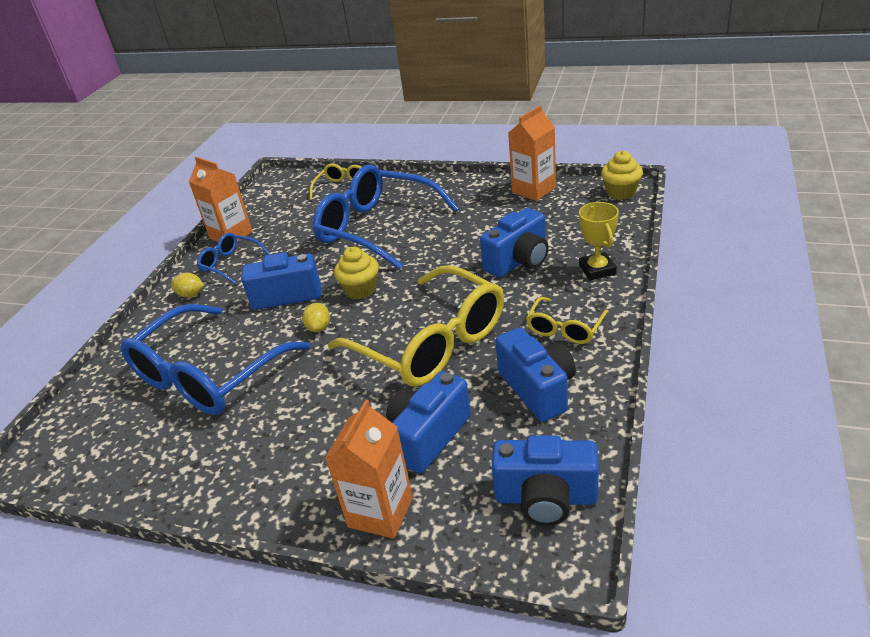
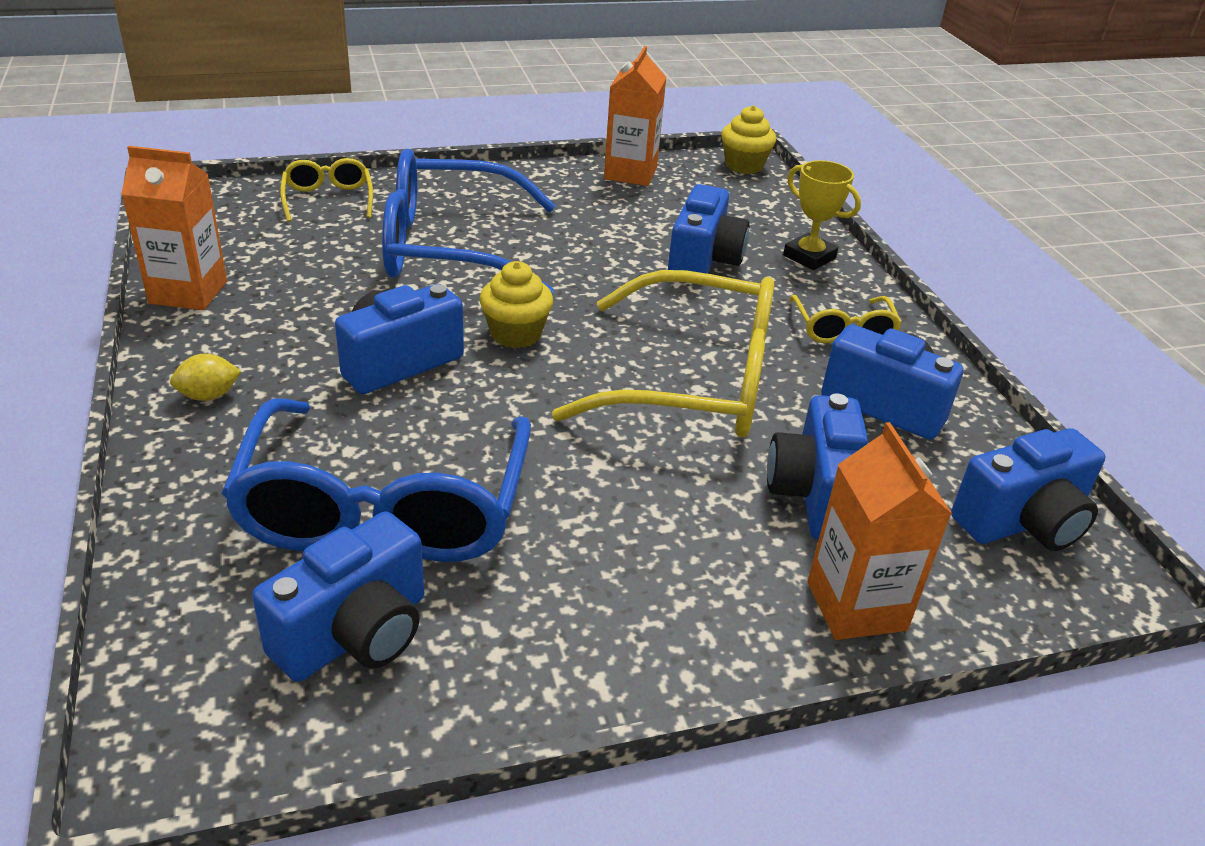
camera: 40 degrees left, 0 degrees up
blue glasses [197,233,271,284] -> none
yellow lemon [302,303,330,332] -> none
none -> blue camera [252,511,424,682]

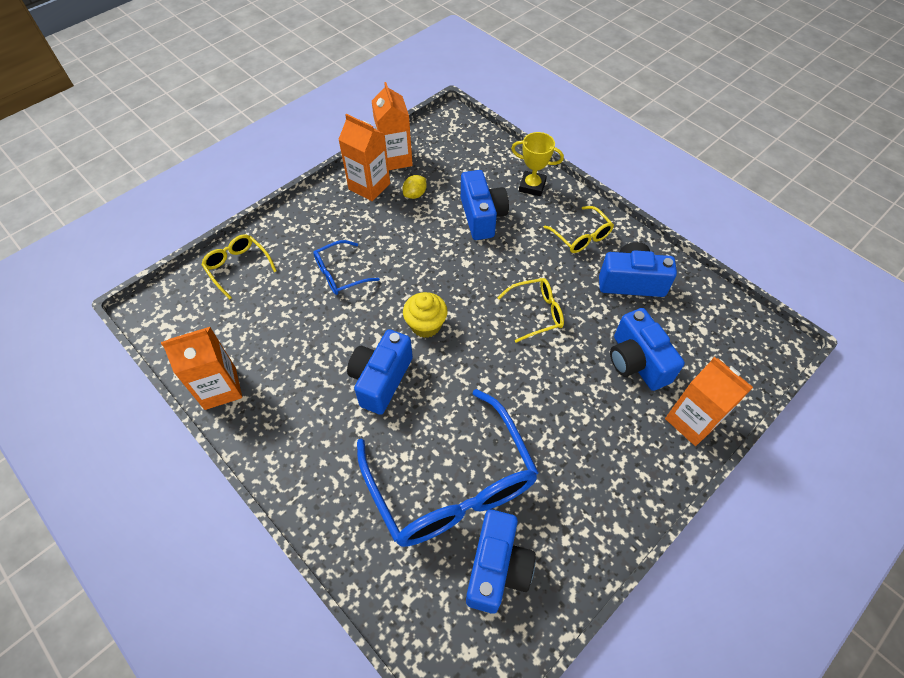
camera: 25 degrees left, 20 degrees up
yellow lemon [170,354,242,401] -> yellow lemon moved to [403,175,427,199]
blue glasses [382,149,556,294] -> blue glasses [313,240,380,295], size x0.47
yellow glasses [552,270,774,437] -> yellow glasses [497,278,564,343], size x0.47
yellow cupcake [721,105,776,174] -> none
blue camera [951,428,1106,551] -> none
none -> orange carton [338,114,390,201]

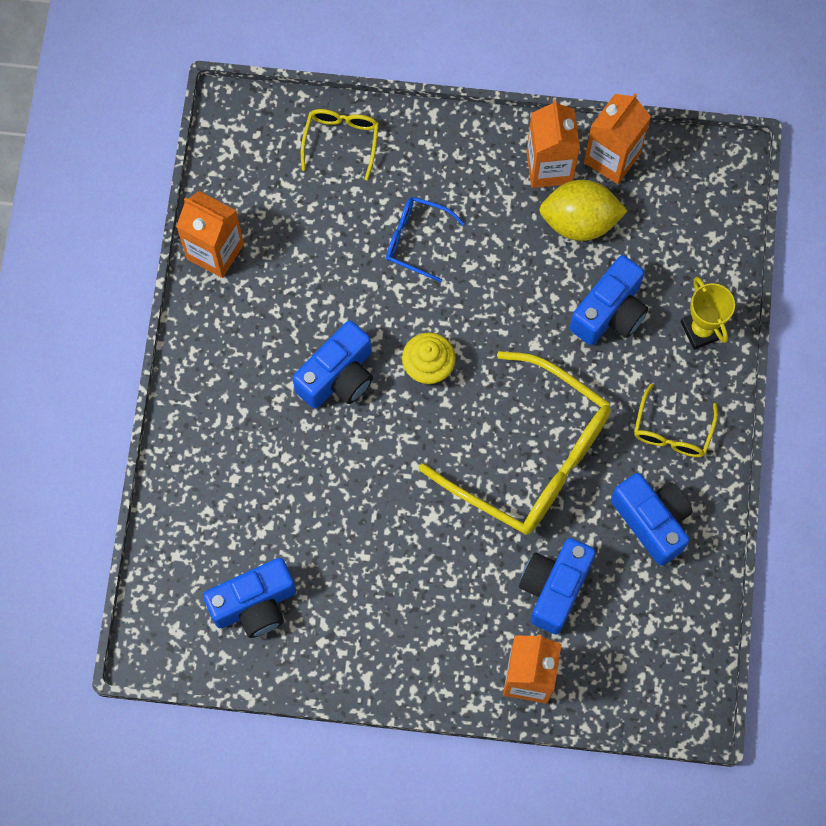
camera: 50 degrees right, 15 degrees up
blue camera [347,330,413,415] -> blue camera turned 150 degrees clockwise [292,321,373,409]
blue glasses [357,389,539,547] -> none
yellow lemon [403,175,427,199] -> yellow lemon [539,180,628,241], size x2.01
yellow glasses [497,278,564,343] -> yellow glasses [419,351,611,535], size x2.14

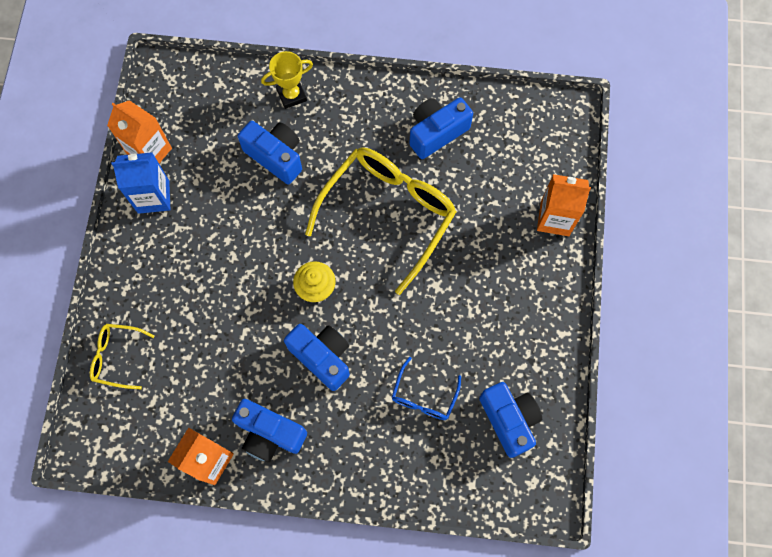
camera: 90 degrees left, 0 degrees up
blue glasses [386,197,465,282] -> blue glasses moved to [391,357,461,420]
blue camera [519,538,596,635] -> blue camera moved to [232,399,307,463]
orange carton [526,100,580,188] -> blue carton [112,152,171,214]
yellow lemon [539,180,628,241] -> none
yellow glasses [634,384,718,457] -> none

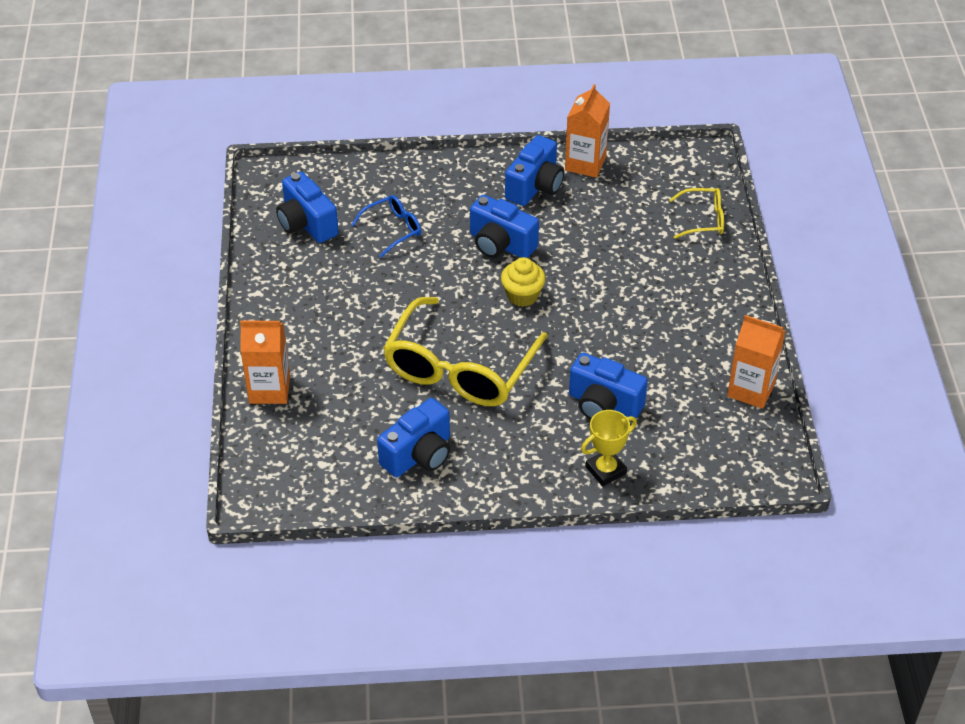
camera: 170 degrees right, 25 degrees down
blue carton [112,152,171,214] -> none
blue camera [232,399,307,463] -> blue camera turned 105 degrees clockwise [505,135,564,206]
blue glasses [391,357,461,420] -> blue glasses turned 45 degrees clockwise [351,195,421,258]

